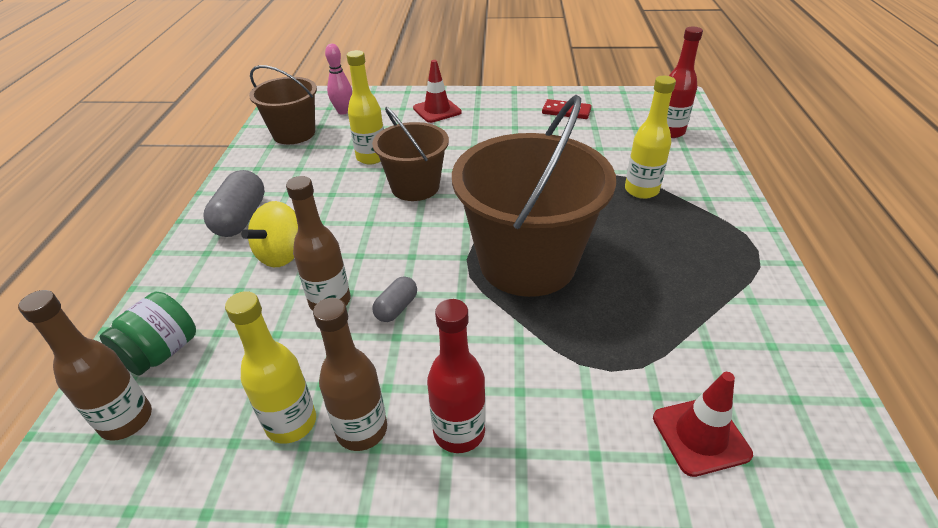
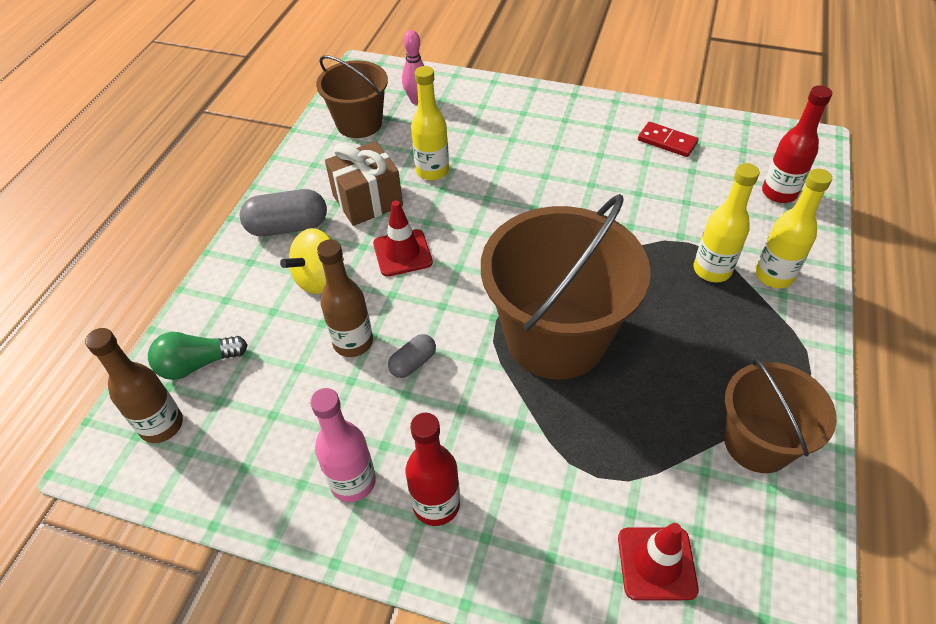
camera: 15 degrees right, 10 degrees up
green jar [100,292,196,376] -> green light bulb [148,332,248,380]
grey capsule [203,170,265,237] -> grey capsule turned 60 degrees clockwise [240,189,327,236]
yellow bottle [225,291,316,444] -> yellow bottle moved to [755,169,832,288]
brown bottle [313,298,387,451] -> pink bottle [310,388,376,502]
brown bucket [372,107,449,201] -> brown bucket moved to [724,356,837,473]
red traffic cone [413,60,462,123] -> red traffic cone moved to [373,201,433,277]
none -> brown gift [325,141,403,226]

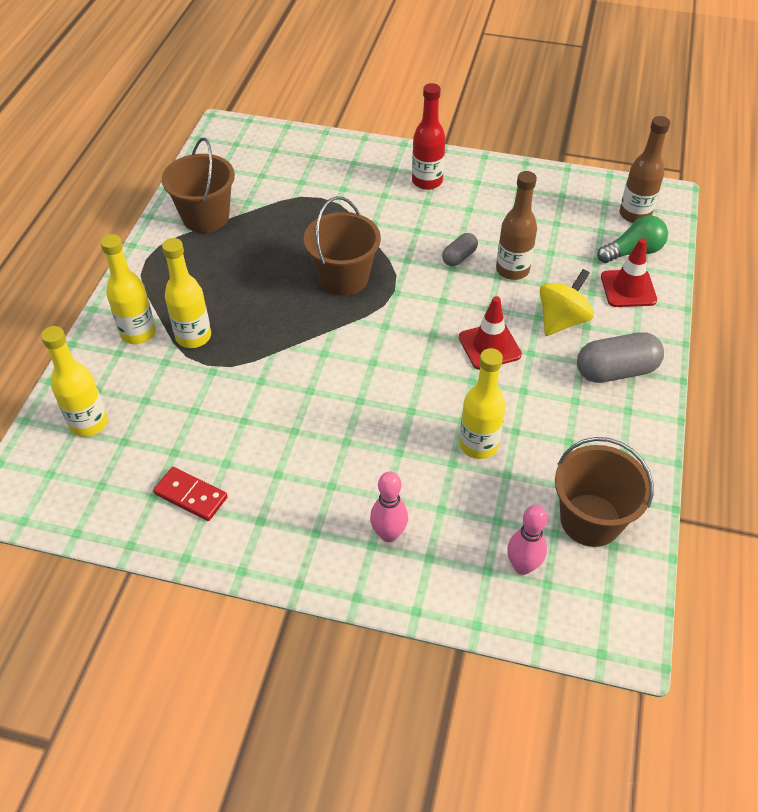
camera: 175 degrees right, 0 degrees up
pink bottle [310,388,376,502] -> none
brown gift [325,141,403,226] -> none
brown bucket [481,194,651,380] -> brown bucket [304,196,381,296], size x0.59
red traffic cone [618,523,699,601] -> red traffic cone moved to [601,238,657,307]
red bottle [762,85,832,203] -> yellow bottle [41,326,108,437]
none -> pink bowling pin [370,472,408,542]

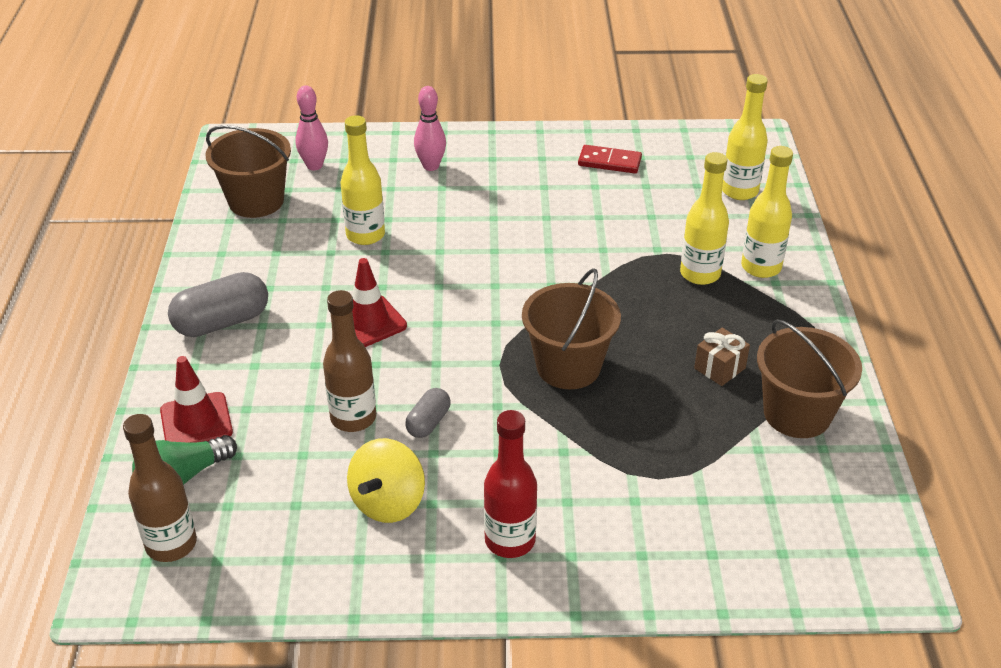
camera: 165 degrees right, 10 degrees down
yellow spinning top [540,269,594,336] -> yellow spinning top moved to [347,438,425,523]
none -> brown gift [694,328,750,386]

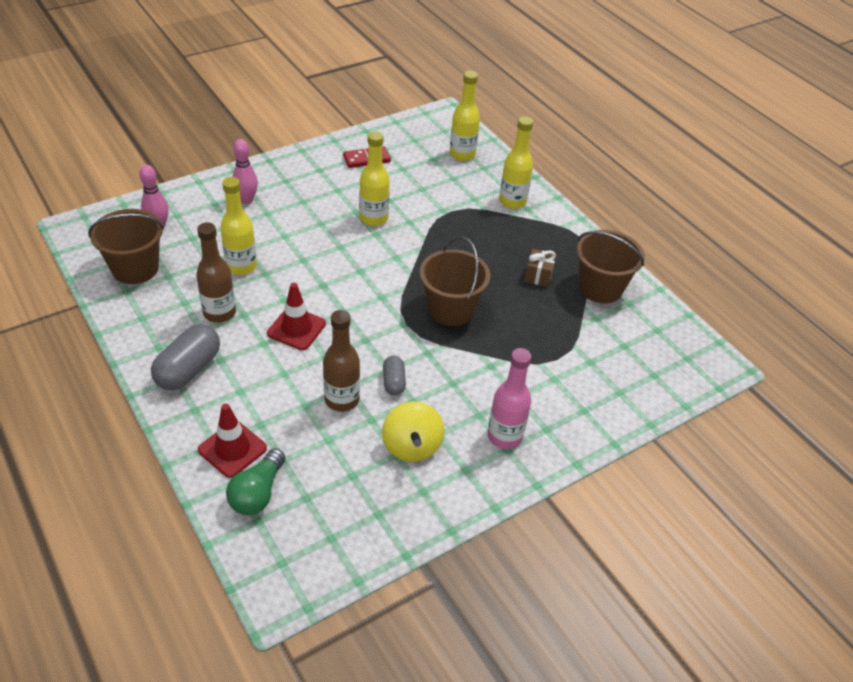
camera: 35 degrees left, 5 degrees up
brown bottle [123,414,197,562] -> brown bottle moved to [196,222,236,323]
red bottle [484,410,537,558] -> pink bottle [488,348,531,449]
yellow bottle [680,152,729,285] -> yellow bottle moved to [359,131,390,226]

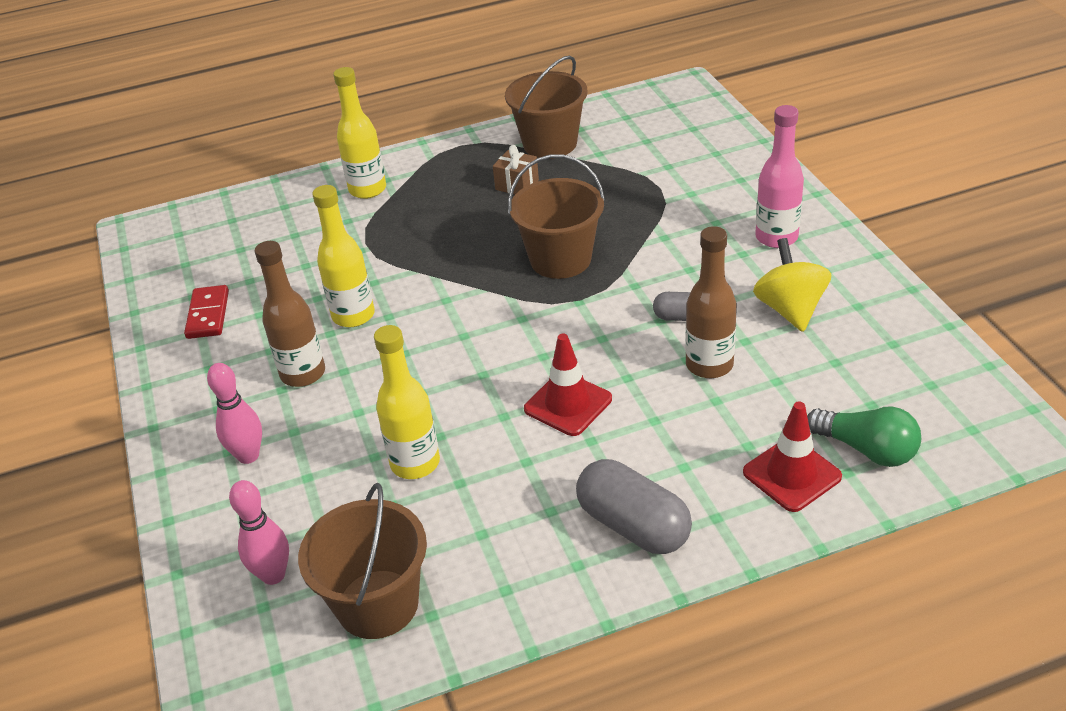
camera: 70 degrees left, 5 degrees down
brown bottle [196,222,236,323] -> brown bottle moved to [254,241,325,387]
yellow spinning top [382,401,444,462] -> yellow spinning top turned 105 degrees counterclockwise [753,238,831,332]
yellow bottle [450,71,480,161] -> none

